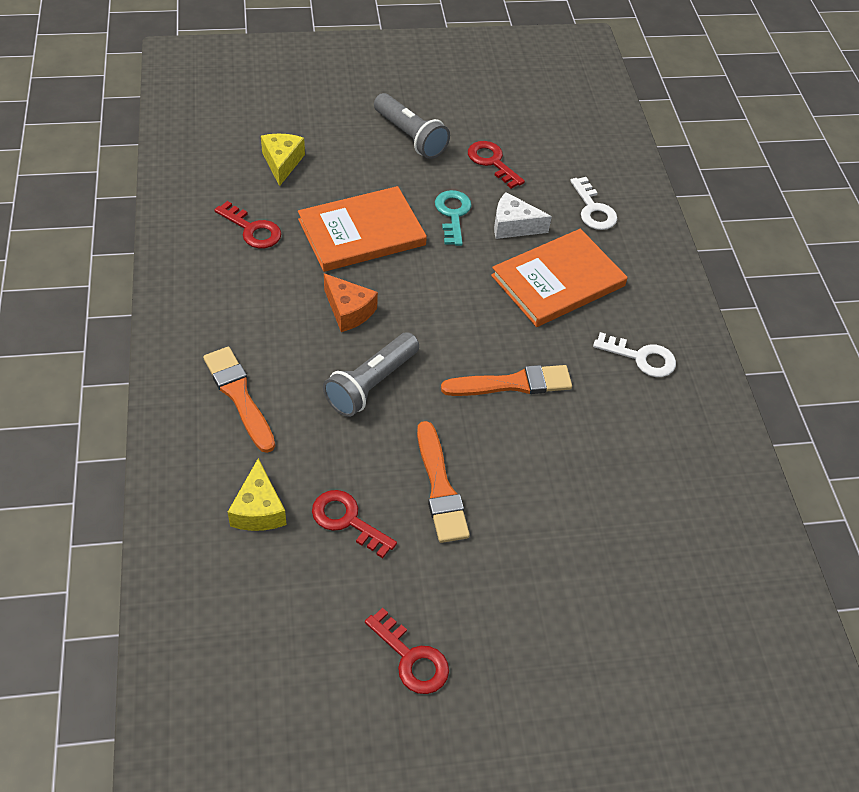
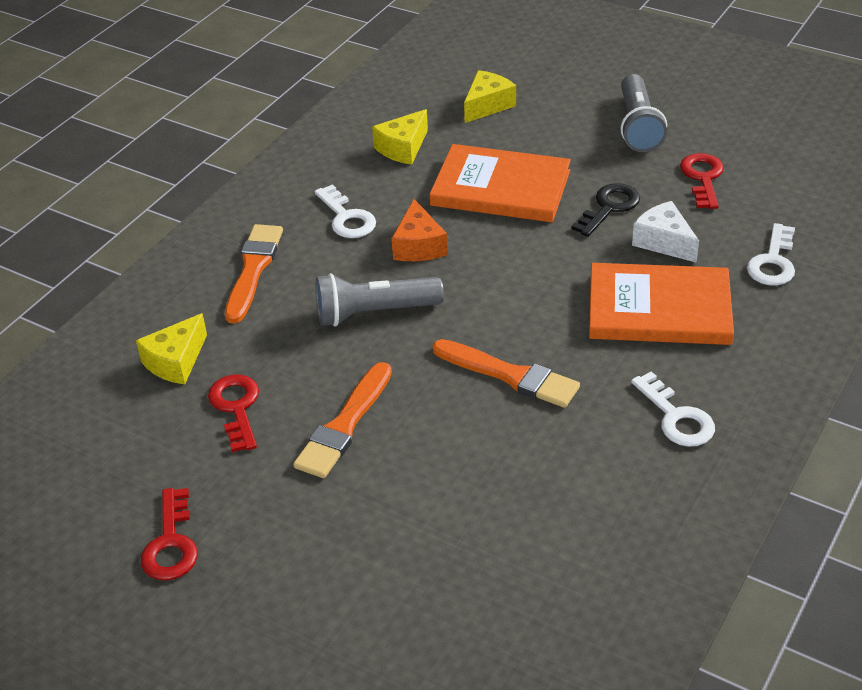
camera: 45 degrees right, 10 degrees down
red key [214,201,281,249] -> yellow cheese [372,109,428,165]
turquoise key [435,190,472,246] -> black key [571,183,640,237]
none -> white key [315,184,376,238]

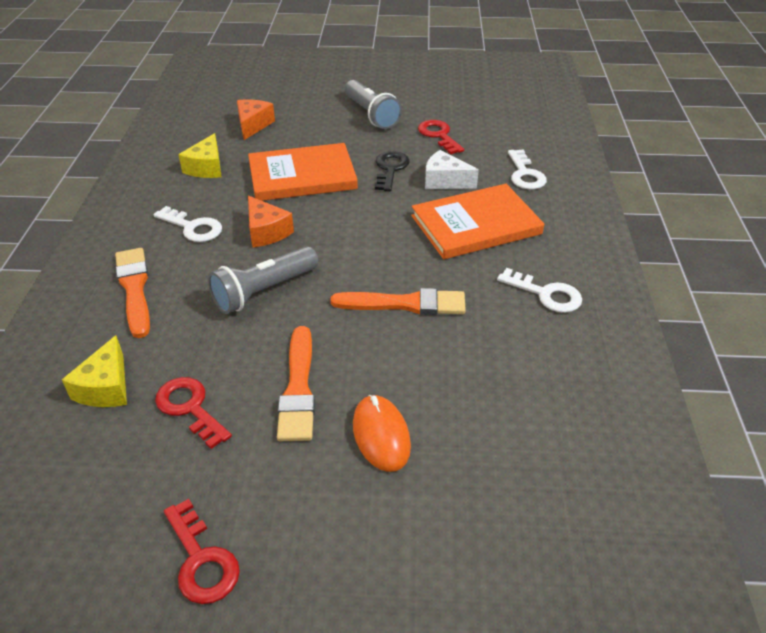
camera: 30 degrees left, 0 degrees up
yellow cheese [464,70,516,123] -> orange cheese [237,100,275,140]
none -> orange mouse [353,395,411,472]

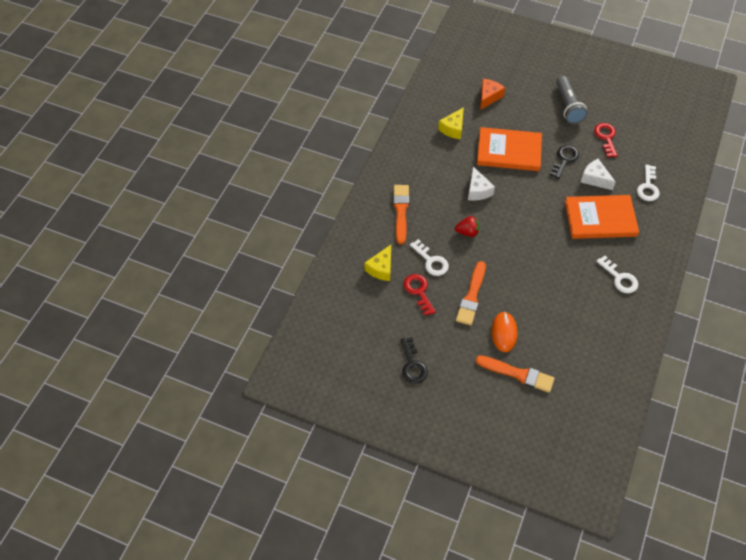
camera: 20 degrees right, 15 degrees up
white key [154,206,222,242] -> white key moved to [410,239,449,276]
red key [164,499,240,604] -> black key [401,337,428,384]
grey flashlight [208,246,318,314] -> red strawberry [455,216,479,237]
orange cheese [248,196,294,248] -> white cheese [468,166,495,201]
orange brush [331,288,466,315] -> orange brush moved to [476,355,555,393]

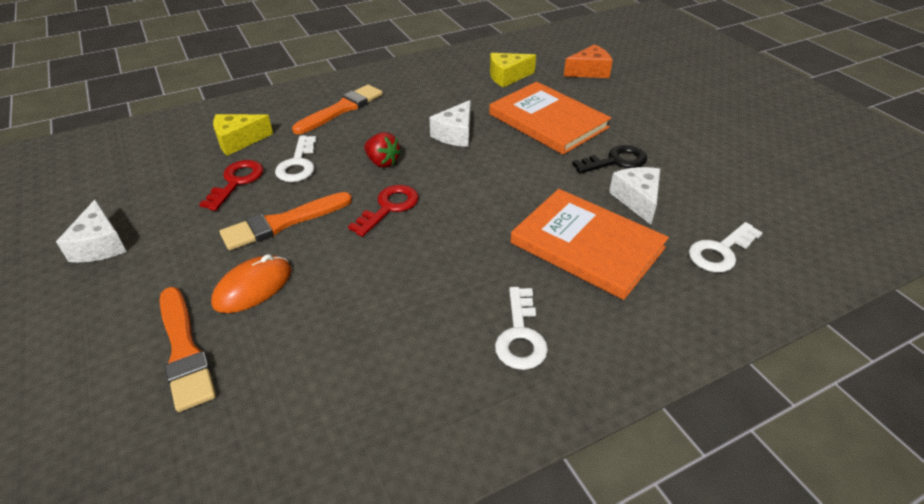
camera: 40 degrees right, 15 degrees down
black key [401,337,428,384] -> white cheese [56,200,127,262]
grey flashlight [556,76,588,124] -> none
red key [594,123,617,157] -> red key moved to [348,185,419,237]

